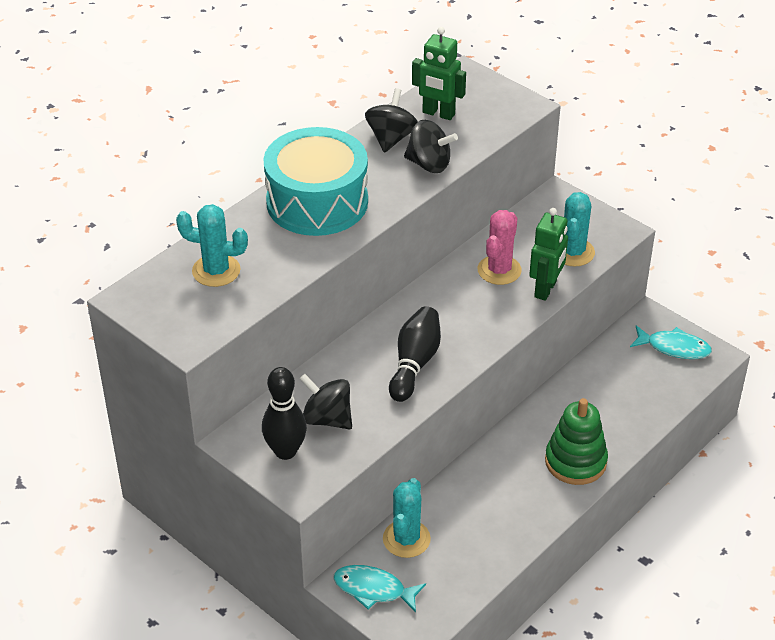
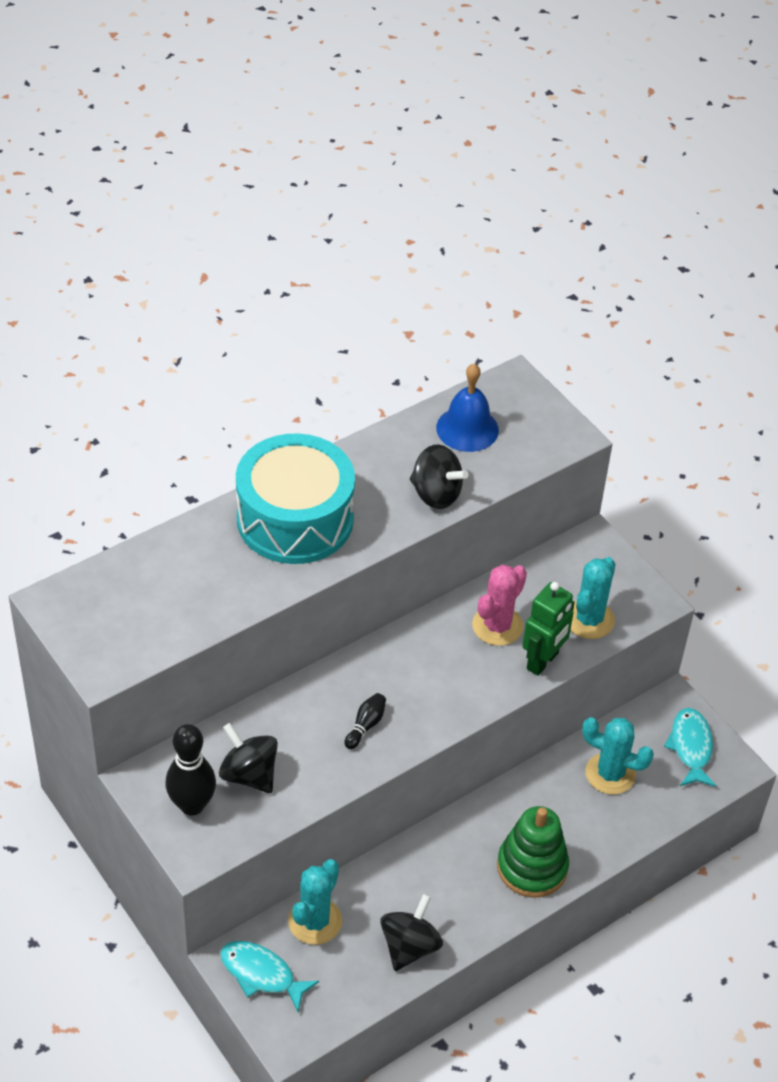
camera: 10 degrees right, 5 degrees up
turquoise cactus [176,204,248,287] -> turquoise cactus moved to [582,717,654,795]
black spinning top [365,88,418,153] -> black spinning top moved to [380,894,443,971]
black bowling pin [389,306,441,402] -> black bowling pin [345,693,386,749], size x0.52
green robot [412,27,466,120] -> blue bell [436,364,499,452]
turquoise fish [630,325,712,359] -> turquoise fish turned 120 degrees counterclockwise [664,708,716,787]

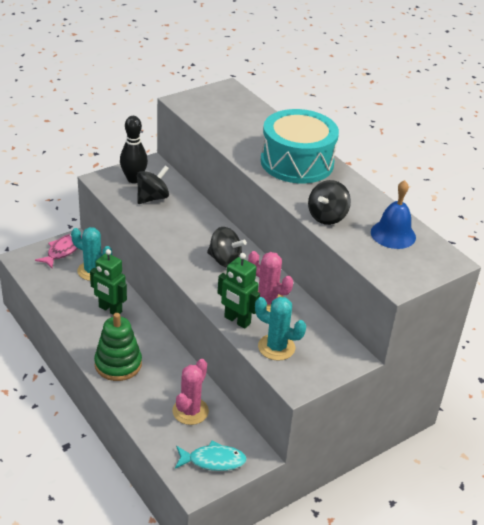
camera: 90 degrees right, 10 degrees down
turquoise fish [220,941,319,1012] -> pink fish [35,234,82,268]
black bowling pin [345,693,386,749] -> none
black spinning top [380,894,443,971] -> black spinning top moved to [207,227,247,268]
turquoise cactus [582,717,654,795] -> pink cactus [172,359,209,425]
none -> green robot [90,249,127,315]

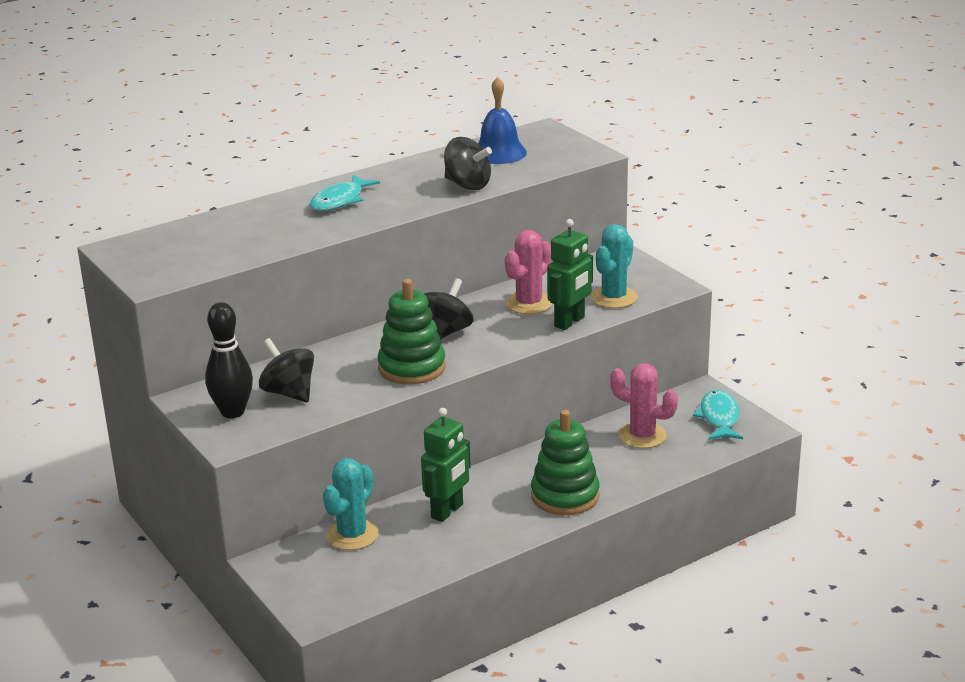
camera: 85 degrees left, 10 degrees down
pink fish [35,234,82,268] -> none
turquoise drum [261,109,339,183] -> turquoise fish [310,175,380,211]
none -> green stacking toy [377,279,446,385]

